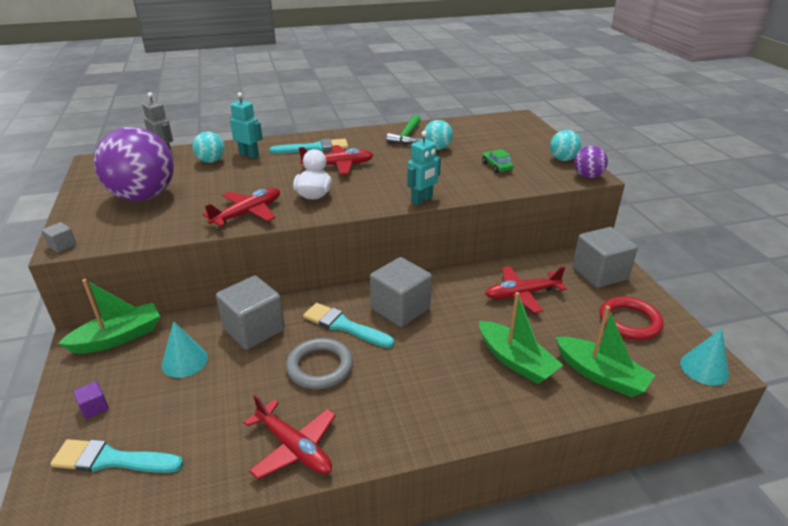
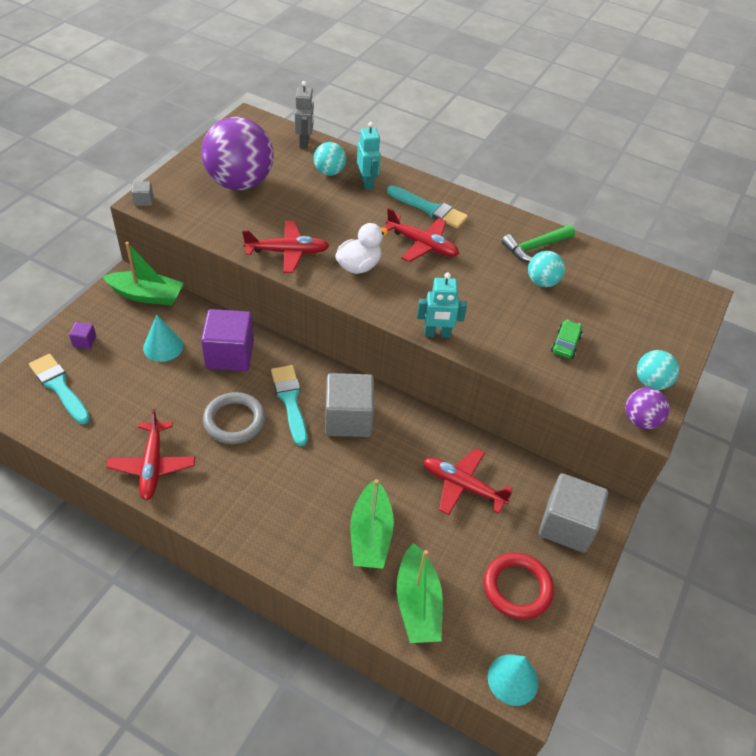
camera: 40 degrees right, 15 degrees up
grey cube [216,276,285,350] -> purple cube [201,309,254,371]

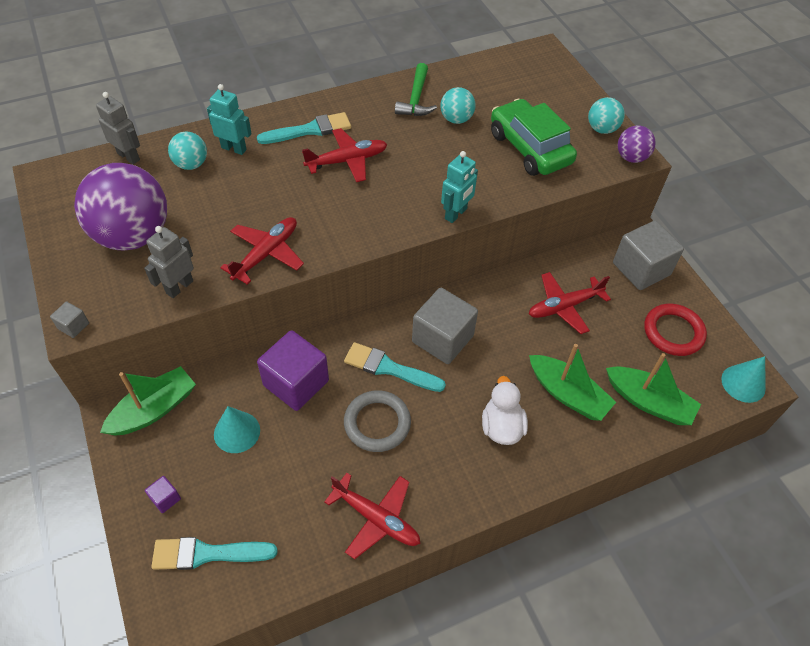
camera: 50 degrees left, 5 degrees up
white duck [335,223,388,274] -> white duck moved to [482,376,528,445]
green car [551,320,583,359] -> green car [491,99,577,176], size x2.24
none -> grey robot [144,226,194,298]

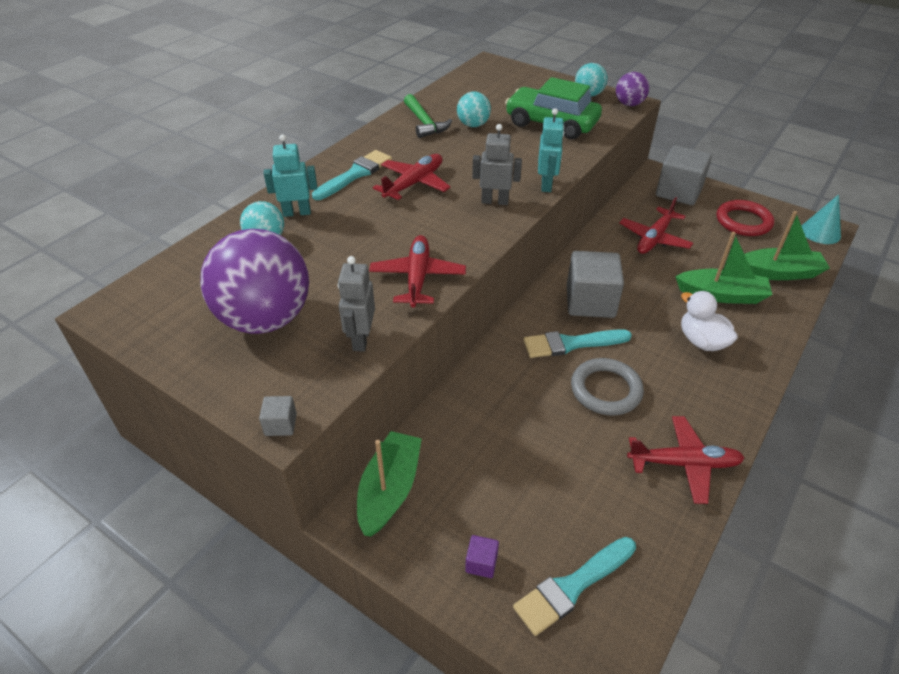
camera: 30 degrees left, 10 degrees down
grey robot [96,92,140,164] -> grey robot moved to [472,124,522,205]
turquoise cone [214,406,260,453] -> none
purple cube [257,330,329,411] -> none

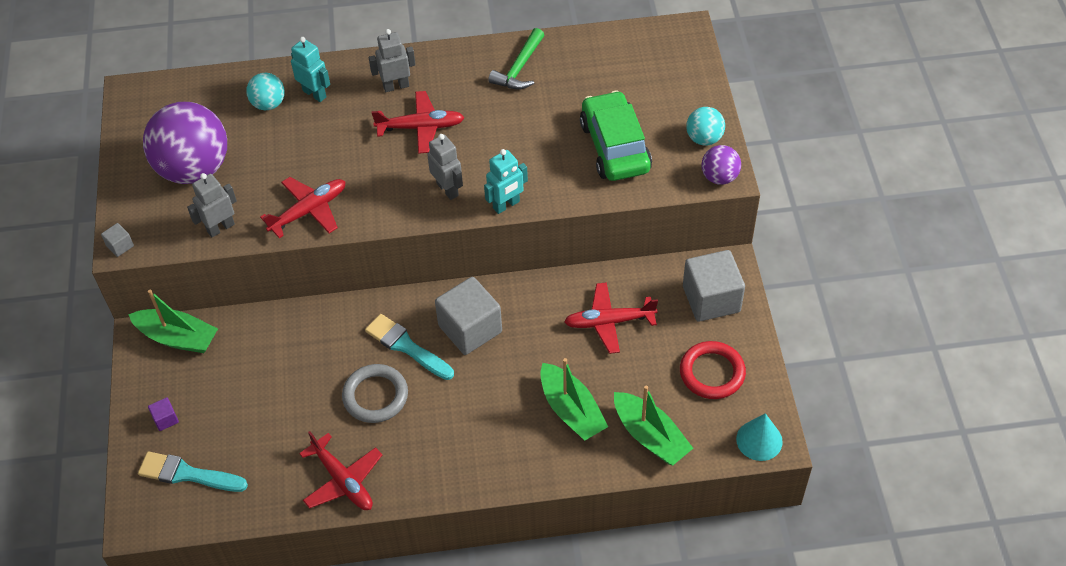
camera: 50 degrees right, 10 degrees up
turquoise brush [312,150,392,200] -> grey robot [369,29,416,92]
green boat [357,431,422,537] -> green boat turned 45 degrees clockwise [128,290,218,353]
turquoise ball [457,91,491,127] -> none
white duck [681,291,738,351] -> none

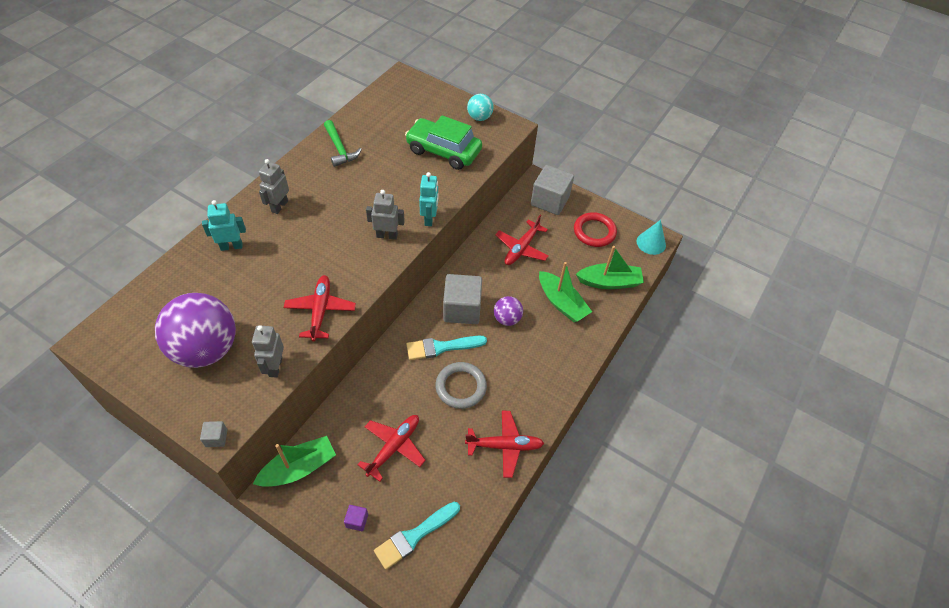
camera: 55 degrees left, 0 degrees up
turquoise ball [246,73,285,110] -> none
red plane [372,91,465,154] -> red plane moved to [357,415,426,482]
green boat [540,358,608,441] -> green boat turned 45 degrees clockwise [539,262,592,322]
purple ball [701,145,741,185] -> purple ball moved to [494,296,523,326]

